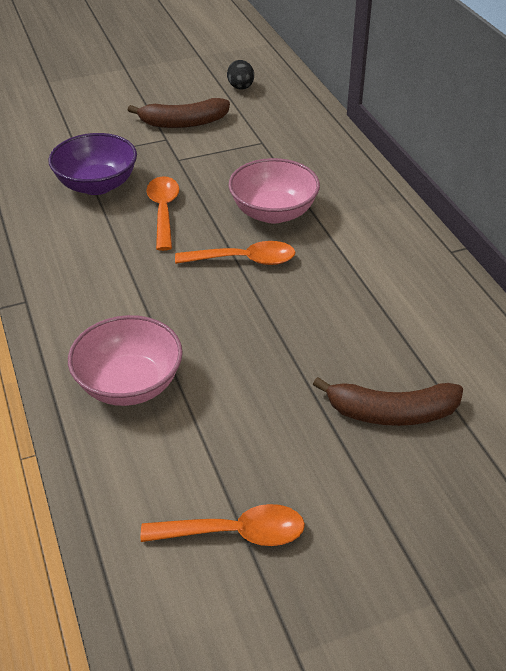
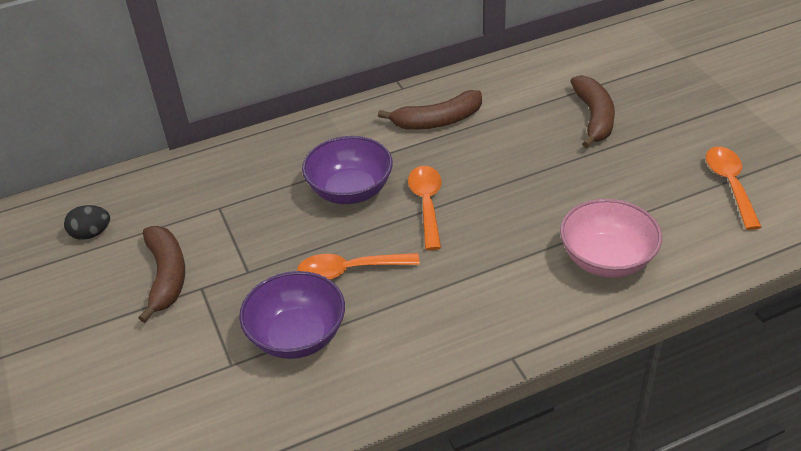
camera: 90 degrees left, 0 degrees up
pink bowl [228,158,320,224] -> purple bowl [302,136,393,204]
none -> brown banana [378,90,482,130]

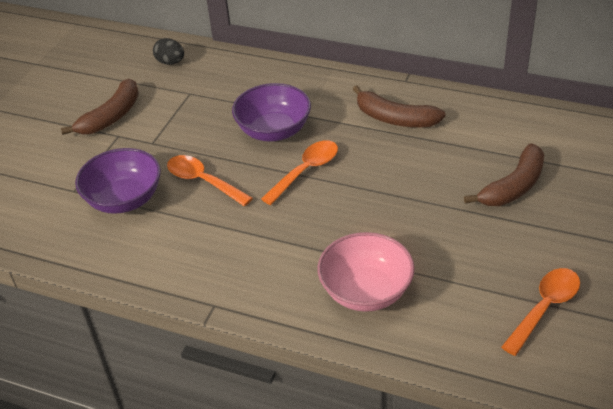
camera: 45 degrees right, 0 degrees up
black egg [64,205,110,240] -> black egg moved to [153,38,184,65]

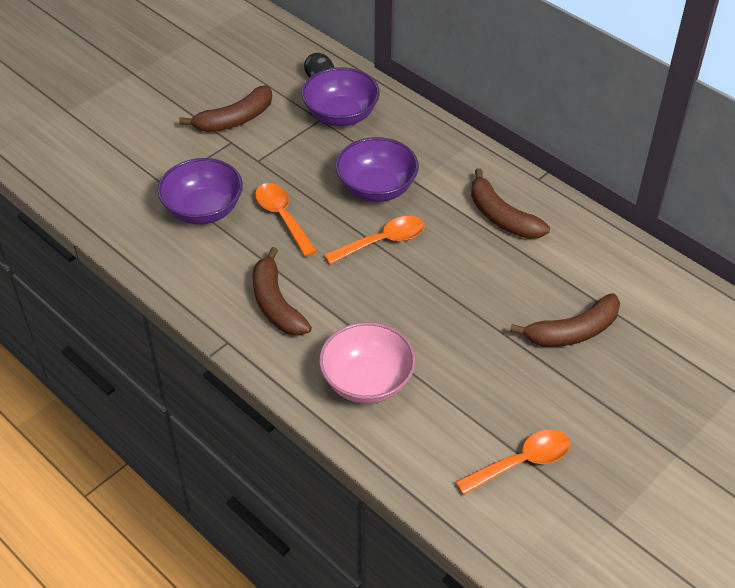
camera: 20 degrees right, 5 degrees up
none -> brown banana [253,247,312,336]
none -> purple bowl [302,67,380,126]

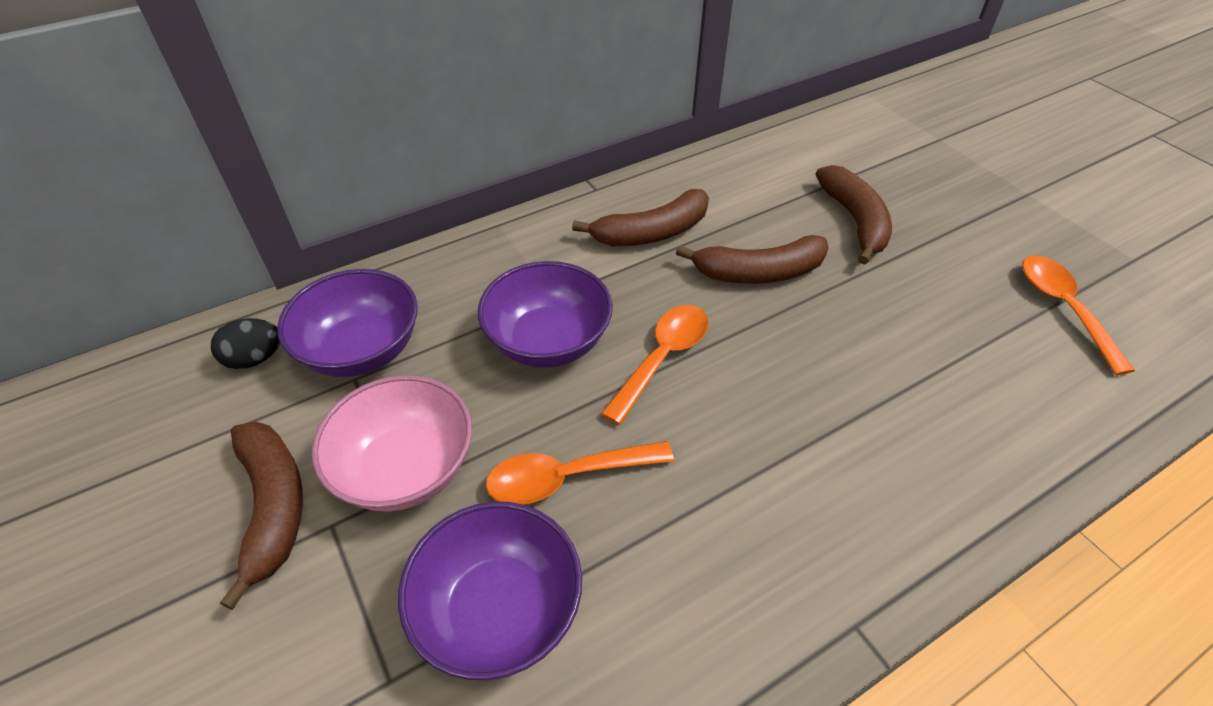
camera: 75 degrees left, 0 degrees up
brown banana [253,247,312,336] -> brown banana moved to [676,235,829,284]
pink bowl [319,322,416,404] -> pink bowl moved to [311,375,472,512]
orange spoon [324,216,425,264] -> orange spoon turned 45 degrees clockwise [601,305,709,425]

